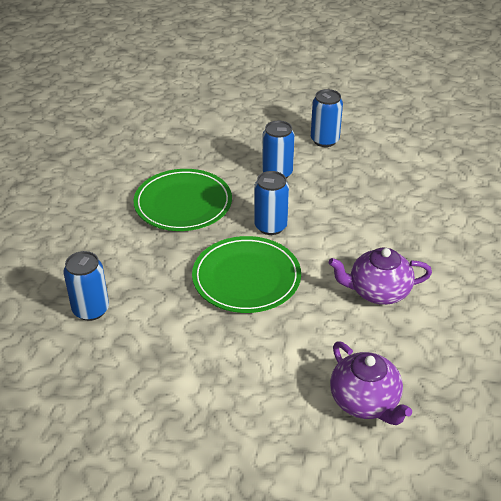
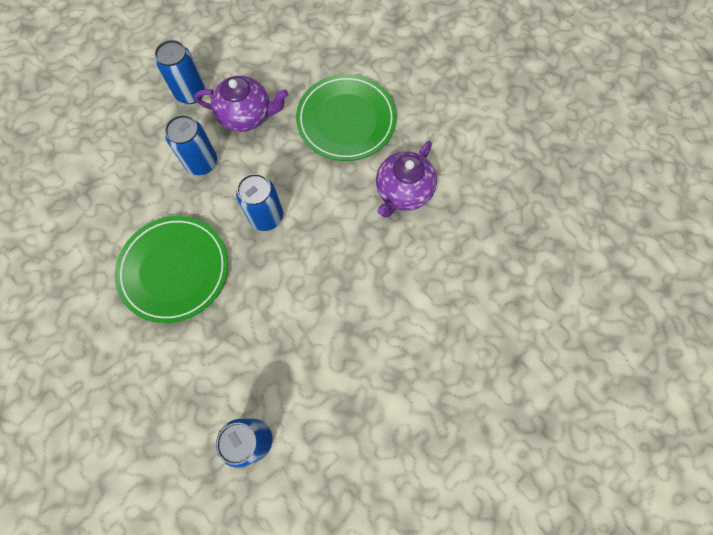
camera: 55 degrees left, 30 degrees up
green plate [192,236,301,313] -> green plate moved to [296,74,397,161]
purple teapot [330,342,412,425] -> purple teapot moved to [194,76,288,132]

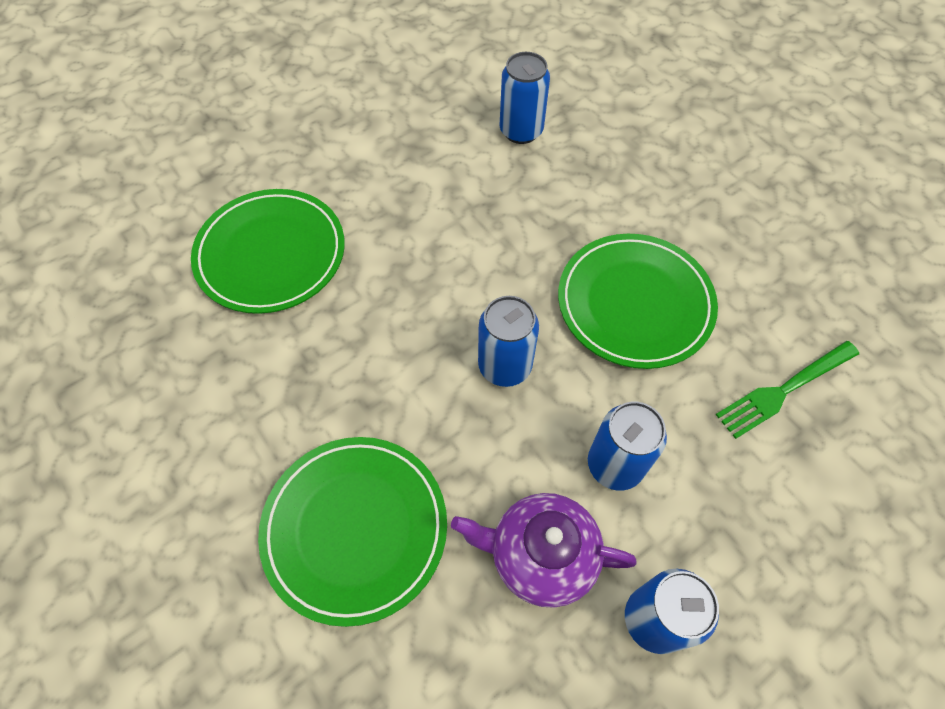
camera: 175 degrees left, 10 degrees down
purple teapot [376,141,437,217] -> none
none -> green plate [191,189,345,314]
none -> green fork [716,341,859,439]

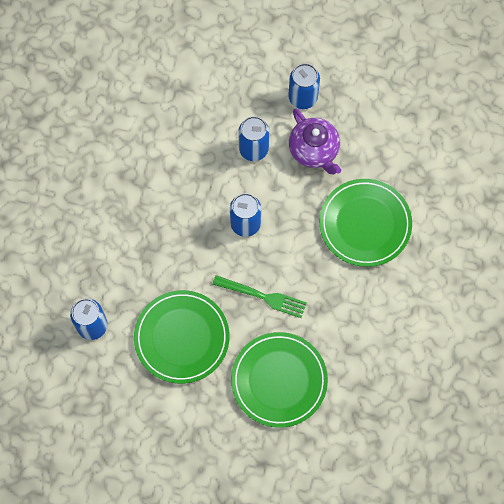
camera: 130 degrees left, 10 degrees up
green plate [558,234,718,369] -> green plate moved to [134,290,229,384]
green fork [716,341,859,439] -> green fork moved to [213,275,307,318]

